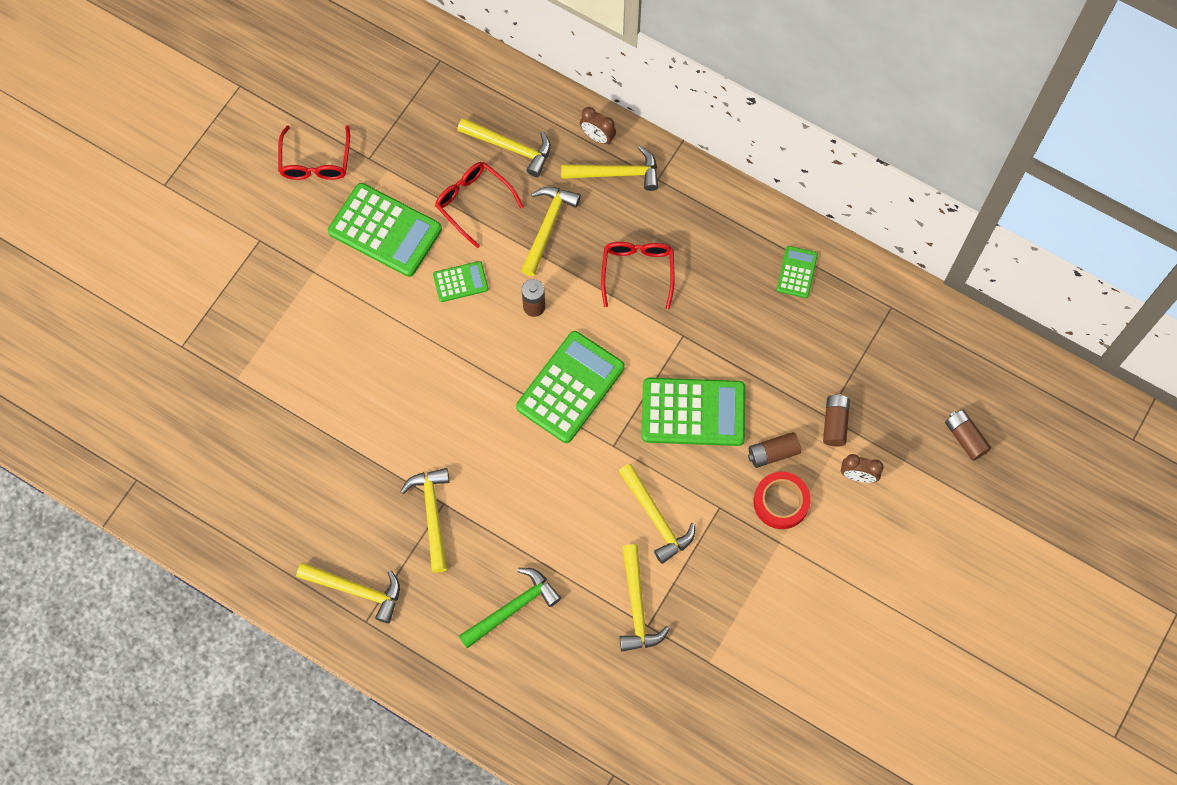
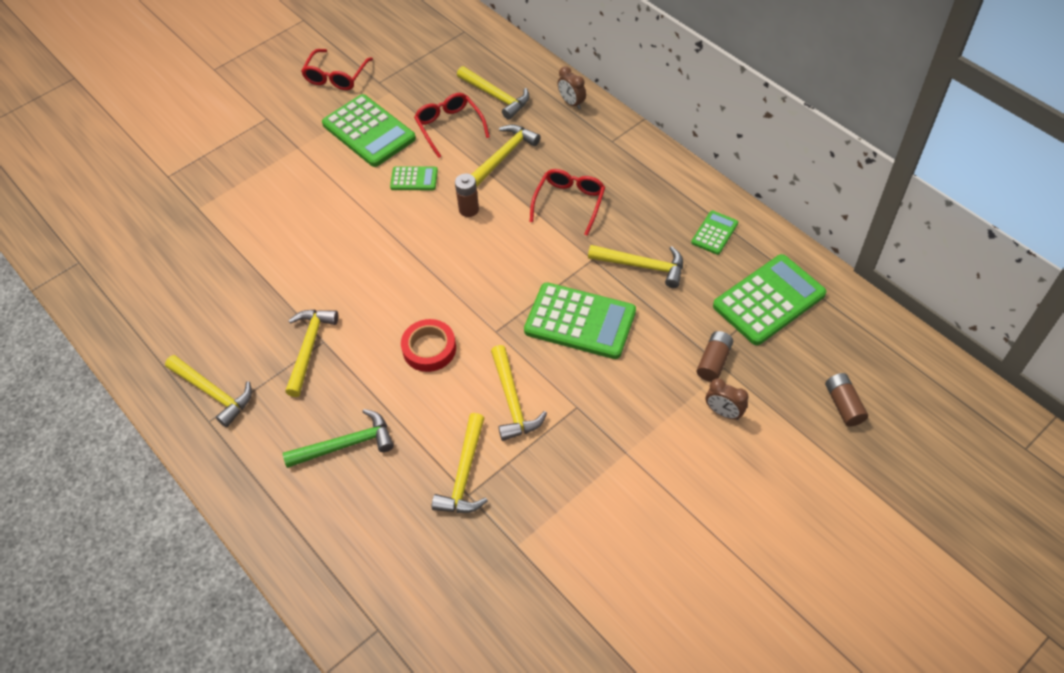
camera: 20 degrees right, 15 degrees down
green calculator [516,331,625,443] -> green calculator moved to [713,254,826,345]
yellow hammer [561,146,658,191] -> yellow hammer moved to [588,245,683,288]
brown battery [748,432,801,468] -> none
red tape [753,472,811,529] -> red tape moved to [401,319,456,372]

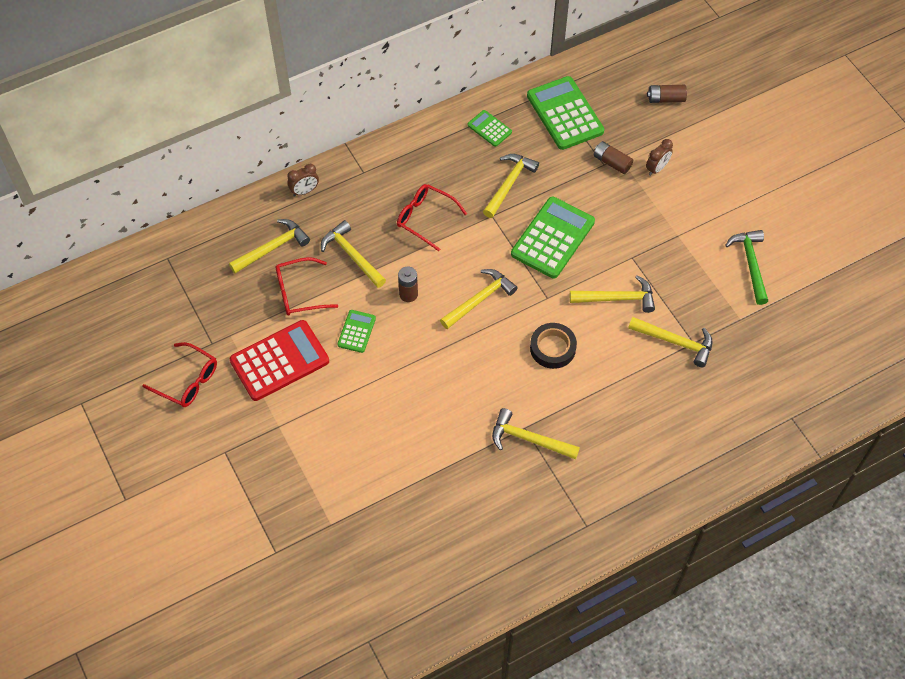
camera: 80 degrees left, 5 degrees up
yellow hammer [165,355,252,427] -> yellow hammer moved to [440,269,517,329]
green hammer [283,409,394,468] -> green hammer moved to [725,230,768,305]
green calculator [322,94,416,167] -> red calculator [230,320,329,401]
red tape [401,319,456,372] -> black tape [530,323,577,369]

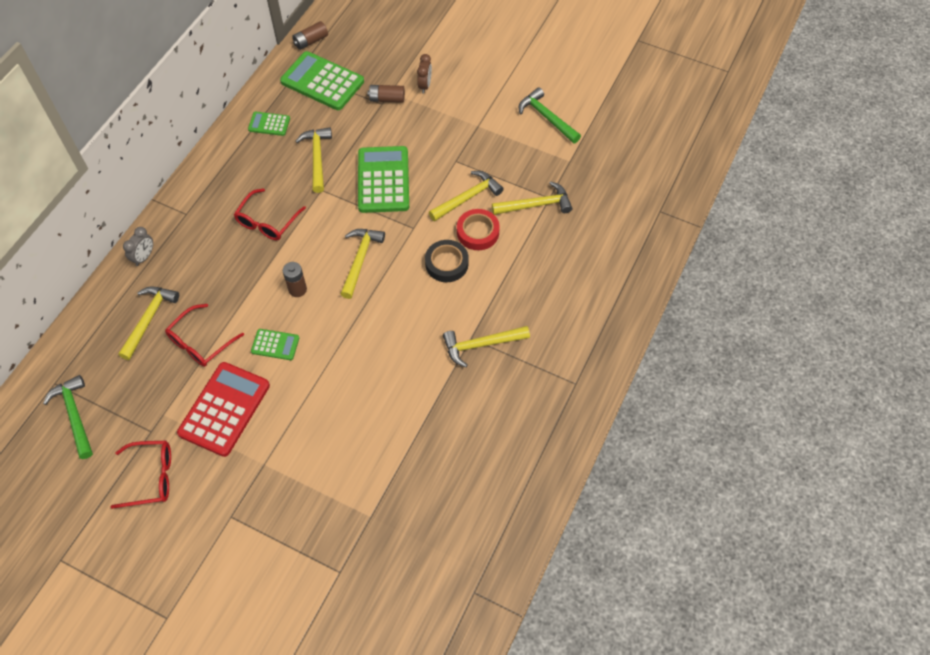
camera: 35 degrees left, 0 degrees up
brown clock [288,164,319,196] -> grey clock [123,227,153,266]
yellow hammer [321,220,386,288] -> none
green calculator [337,310,376,353] -> green calculator turned 120 degrees clockwise [251,329,299,360]
red glasses [397,184,467,251] -> red glasses turned 60 degrees counterclockwise [234,188,306,240]
brown battery [647,85,687,103] -> brown battery moved to [292,21,328,50]
none -> green hammer [43,375,93,459]
none -> red tape [457,209,500,250]

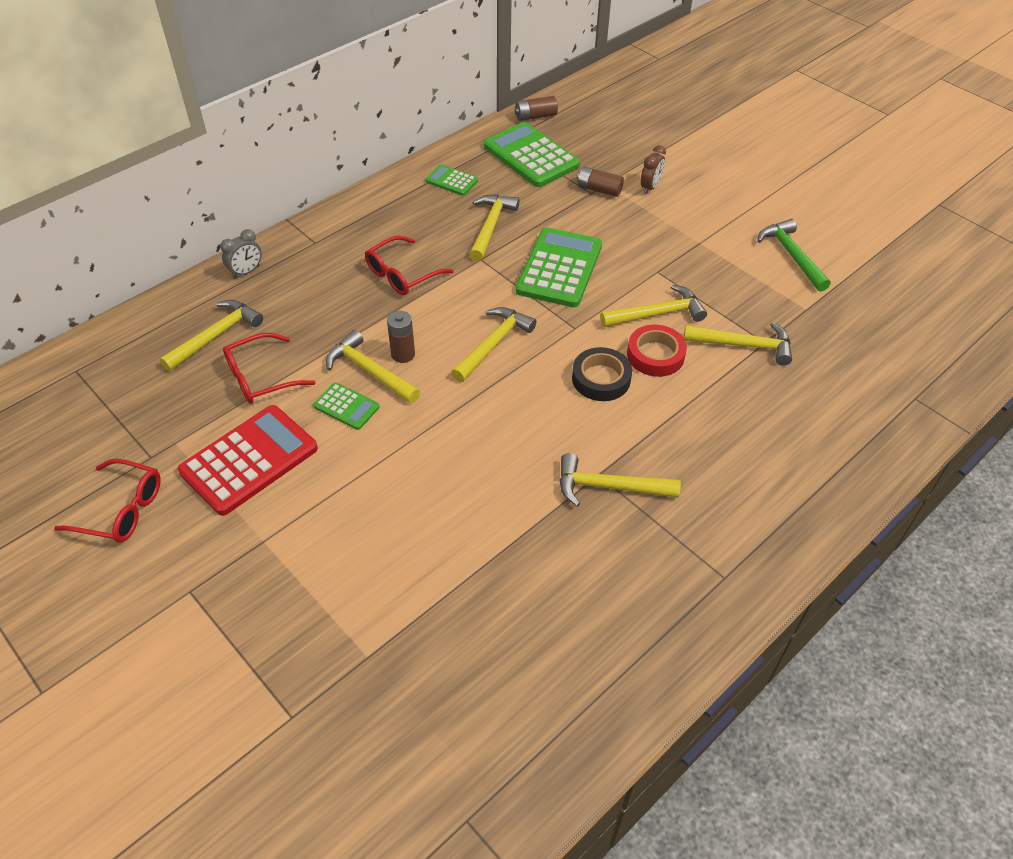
camera: 20 degrees right, 10 degrees down
green hammer [43,375,93,459] -> none
none -> yellow hammer [326,330,420,404]

